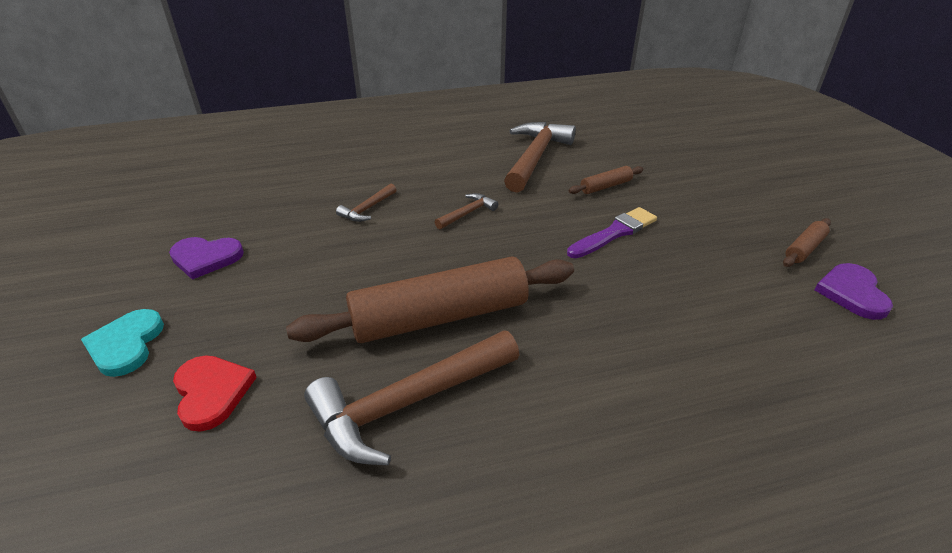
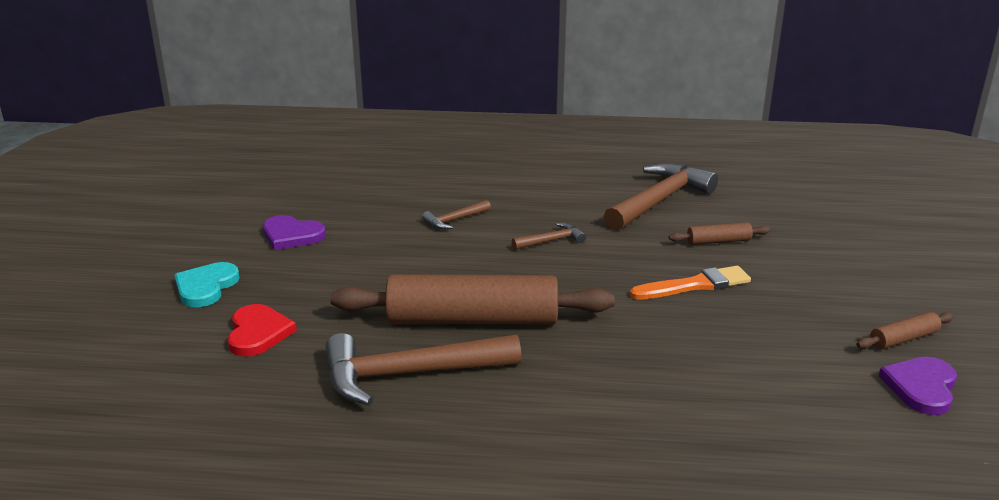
camera: 20 degrees right, 10 degrees down
purple brush [567,207,657,258] -> orange brush [630,266,751,300]

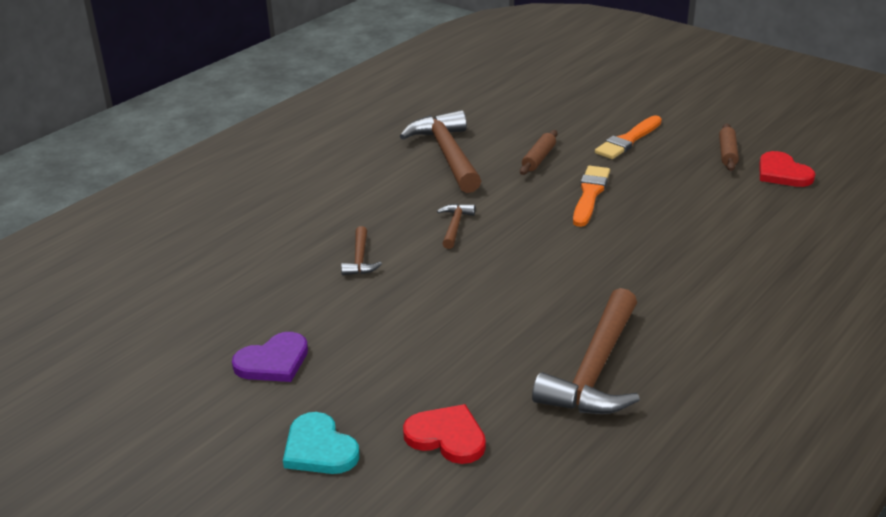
camera: 55 degrees left, 5 degrees up
brown rolling pin [330,274,615,325] -> none
purple heart [879,357,957,415] -> red heart [759,151,815,187]
none -> orange brush [595,115,662,159]

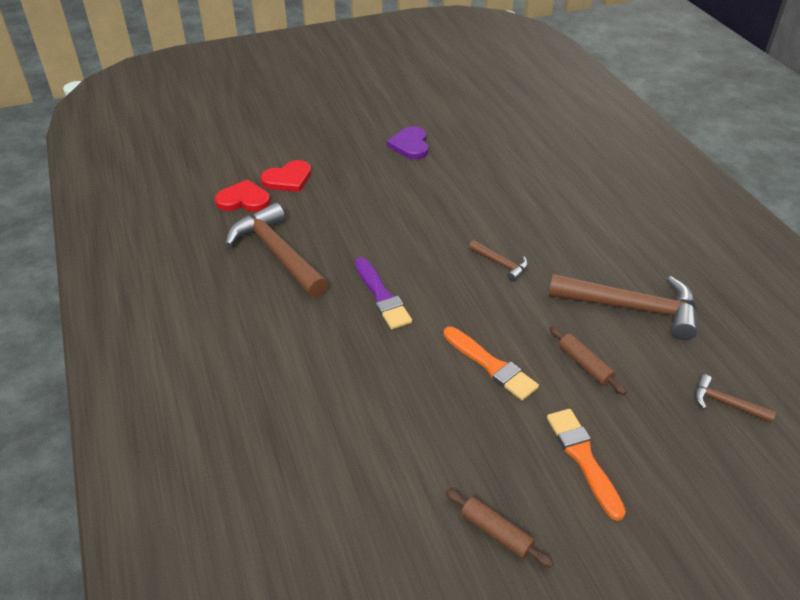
camera: 120 degrees right, 10 degrees up
turquoise heart [283,412,359,474] -> none
brown hammer [341,226,382,275] -> brown hammer moved to [695,374,776,423]
red heart [759,151,815,187] -> red heart moved to [215,179,270,212]
none -> purple brush [355,257,412,329]

